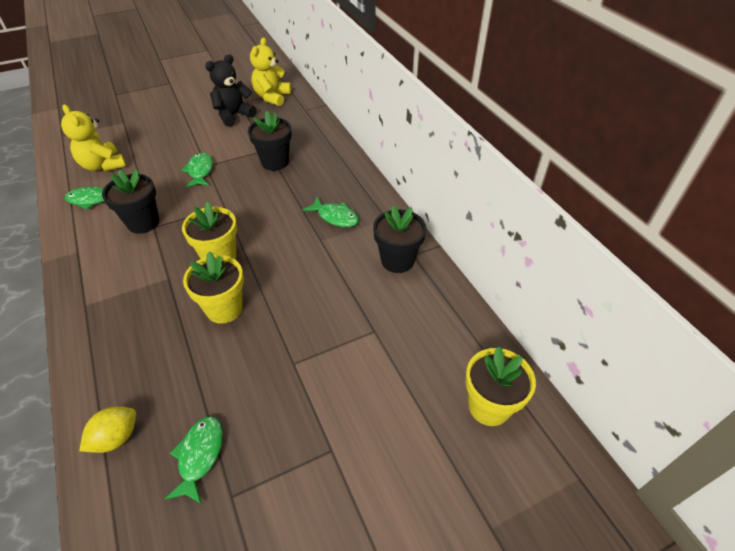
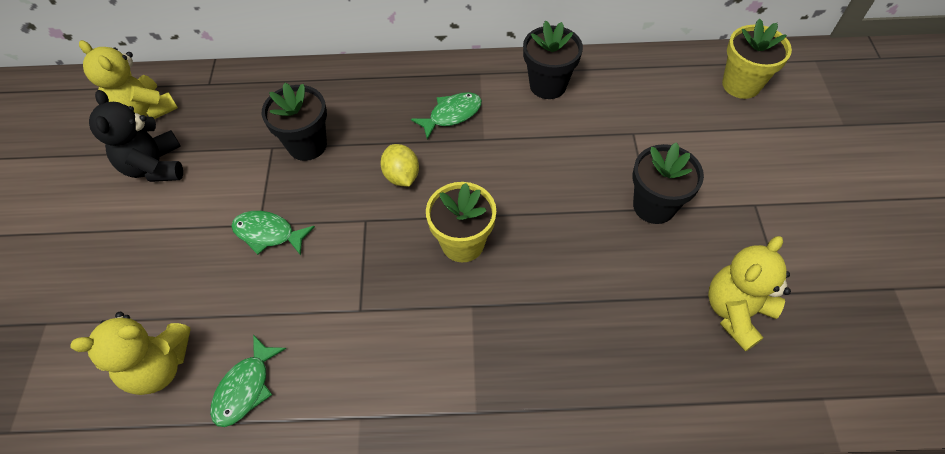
camera: 65 degrees left, 10 degrees up
yellow lemon [79,407,136,453] -> yellow lemon moved to [380,144,419,187]
black flower pot [102,169,159,234] -> black flower pot moved to [633,142,704,224]
green fish [165,416,223,504] -> yellow teddy bear [708,236,791,352]
yellow flower pot [183,251,244,324] -> none

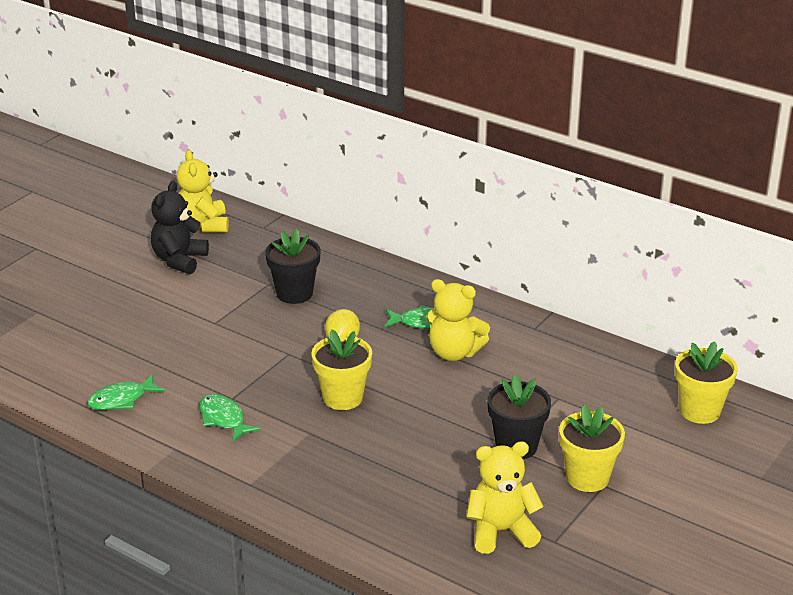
camera: 35 degrees right, 25 degrees down
yellow teddy bear [70,312,191,395] -> yellow teddy bear moved to [426,279,490,361]
green fish [231,211,315,255] -> green fish moved to [199,394,261,442]
black flower pot [523,21,583,99] -> none
none -> yellow flower pot [559,405,625,492]

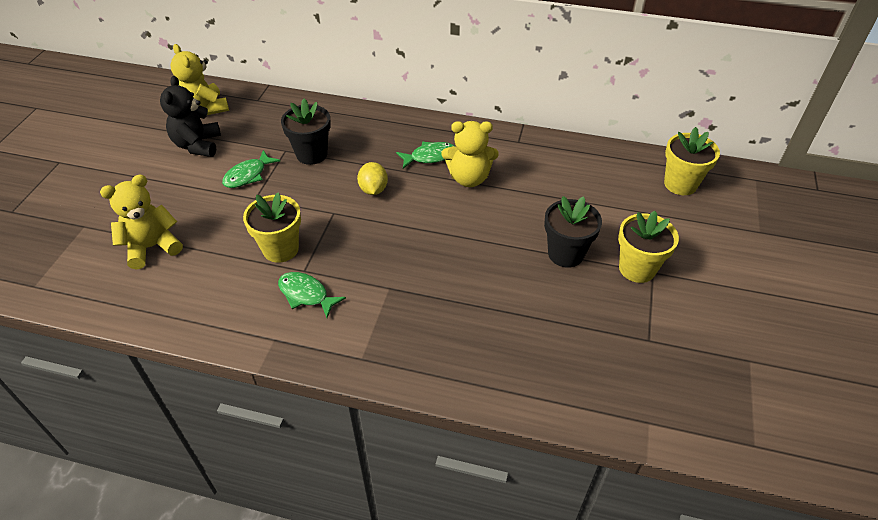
camera: 20 degrees left, 15 degrees up
green fish [87,374,165,410] -> green fish moved to [222,150,280,188]
yellow flower pot [311,329,372,410] -> yellow flower pot moved to [243,192,301,263]
yellow teddy bear [466,442,544,554] -> yellow teddy bear moved to [100,175,183,269]

